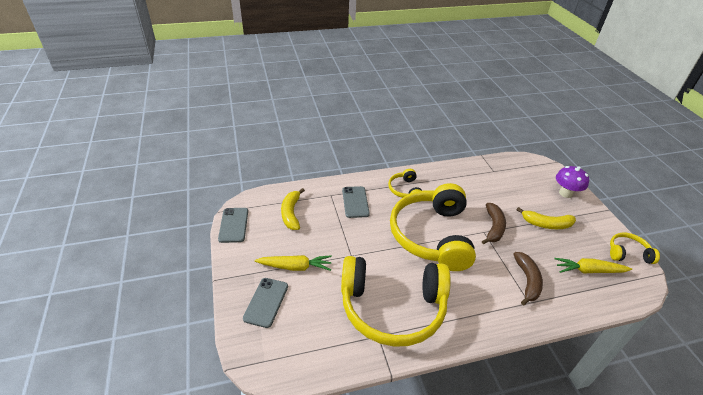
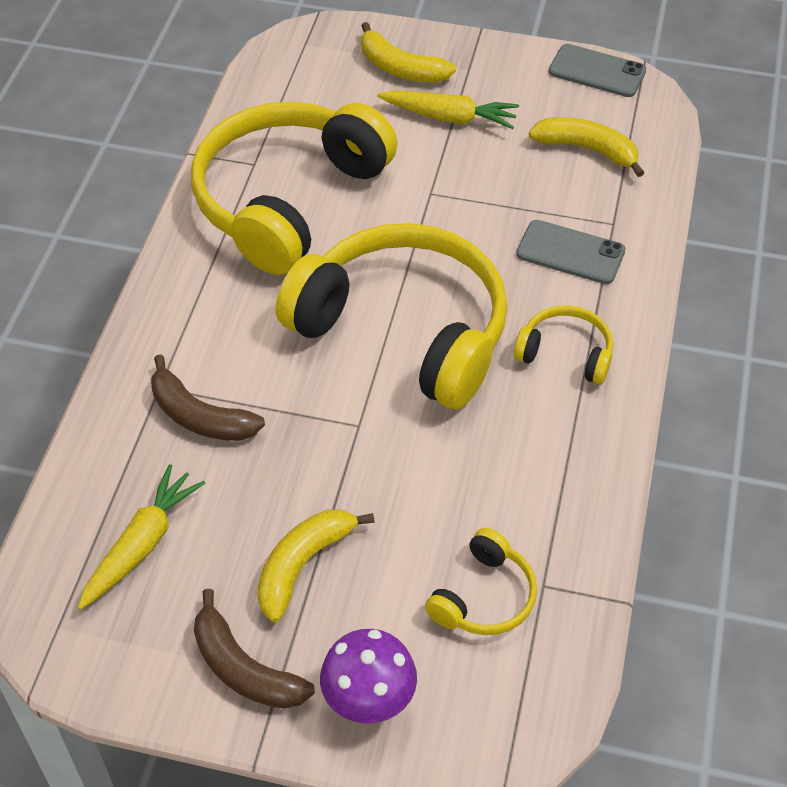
camera: 120 degrees right, 10 degrees up
grey phone [243,278,288,328] -> yellow banana [361,22,456,83]
yellow carrot [255,255,332,271] -> yellow carrot turned 105 degrees counterclockwise [377,90,519,129]
brown banana [482,203,506,244] -> brown banana moved to [194,589,315,709]
yellow headphones [610,233,660,264] -> yellow headphones moved to [425,528,537,635]

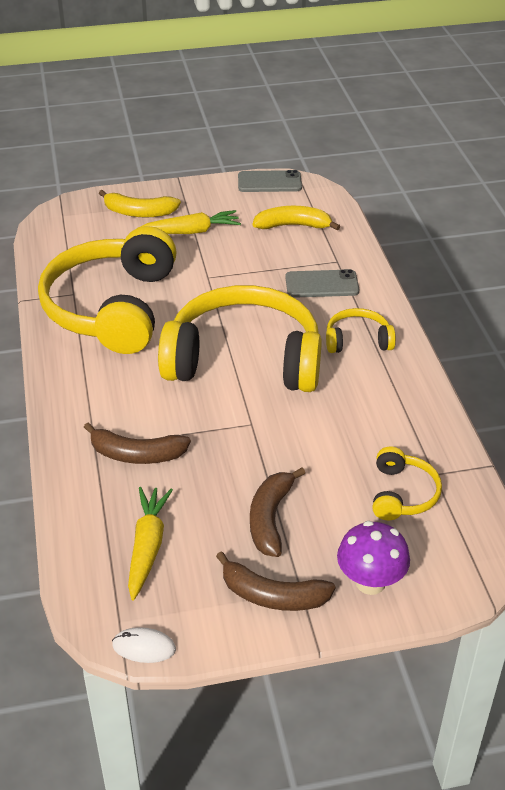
camera: 25 degrees left, 10 degrees down
yellow banana [257,510,375,622] -> brown banana [250,467,305,557]
none -> white mouse [112,627,176,663]

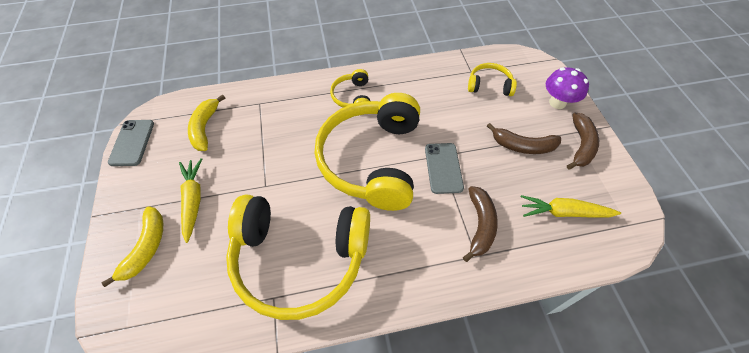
camera: 90 degrees left, 15 degrees up
white mouse [112,627,176,663] -> none
grey phone [285,269,359,298] -> grey phone moved to [425,143,464,194]

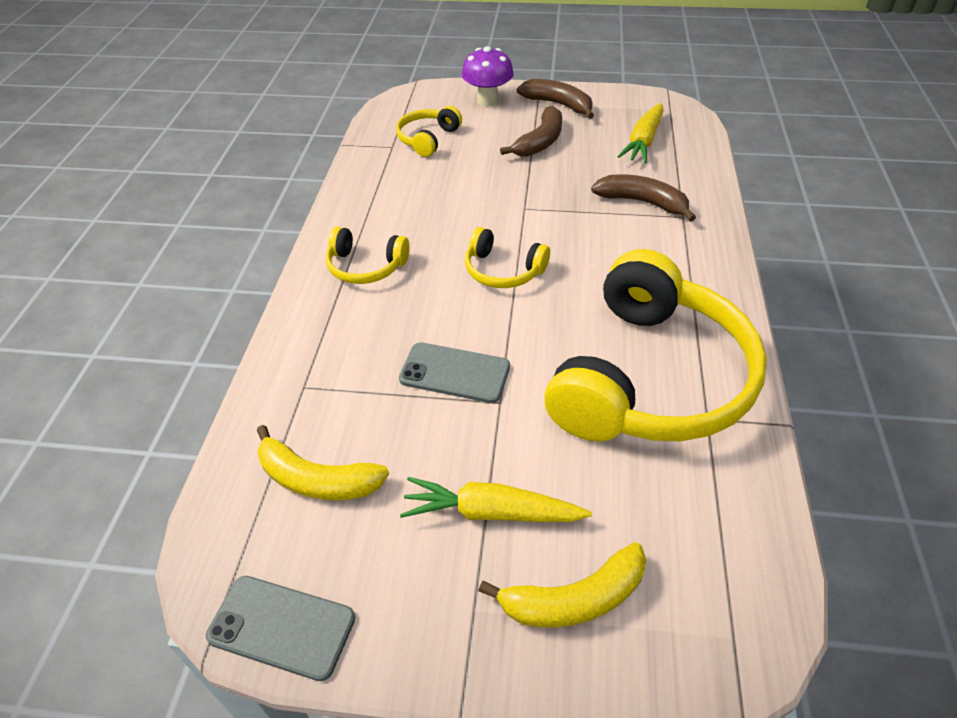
camera: 70 degrees left, 10 degrees down
yellow banana [101,206,163,287] -> yellow banana turned 135 degrees clockwise [478,542,646,628]
yellow headphones [315,93,420,211] -> yellow headphones [465,227,550,288], size x0.44
grey phone [425,143,464,194] -> grey phone moved to [399,342,510,403]

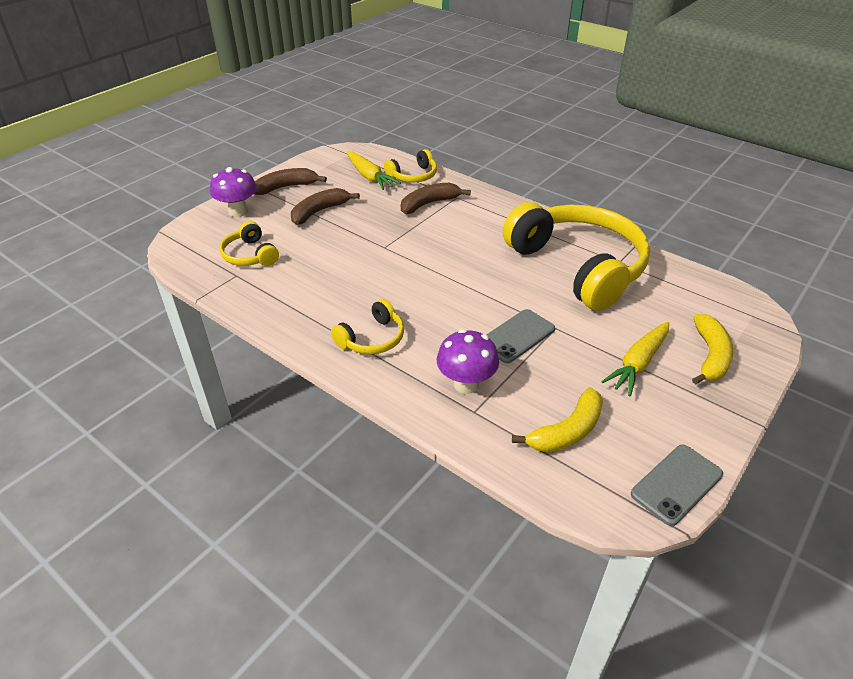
camera: 60 degrees left, 5 degrees down
yellow headphones [465,227,550,288] -> yellow headphones moved to [384,149,437,182]
brown banana [500,106,562,157] -> brown banana turned 105 degrees counterclockwise [291,188,360,225]
none -> purple mushroom [437,329,499,394]

